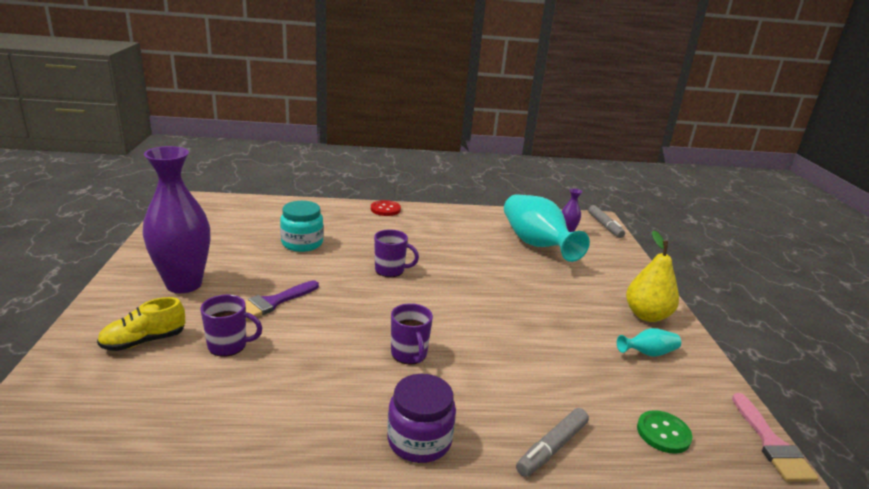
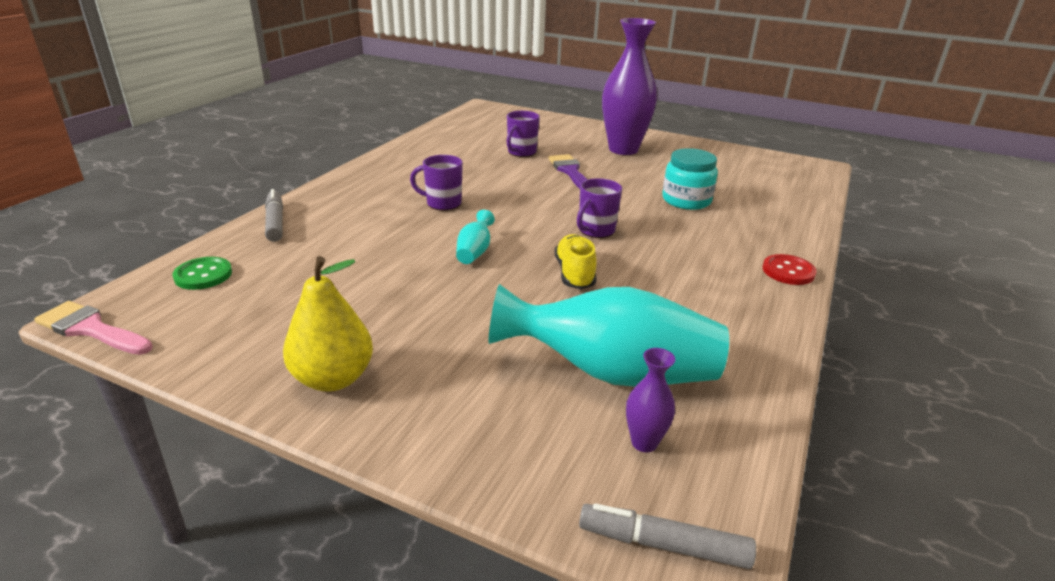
camera: 120 degrees right, 5 degrees up
yellow shoe [97,297,185,351] -> yellow shoe moved to [555,234,597,289]
purple jar [387,374,456,463] -> none
turquoise vase [617,328,681,357] -> turquoise vase moved to [456,210,495,264]

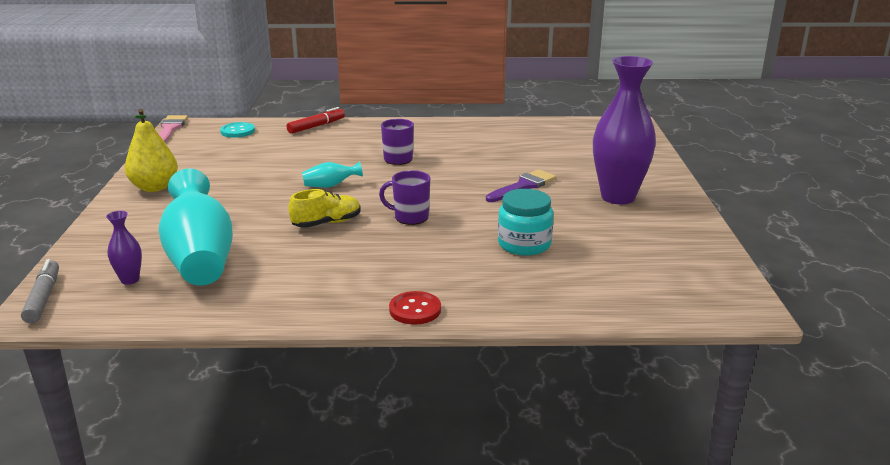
camera: 65 degrees right, 5 degrees down
green button [172,257,232,290] -> turquoise button [220,122,255,138]
grey marker [265,189,283,242] -> red marker [286,107,345,134]
purple mug [507,111,540,157] -> none

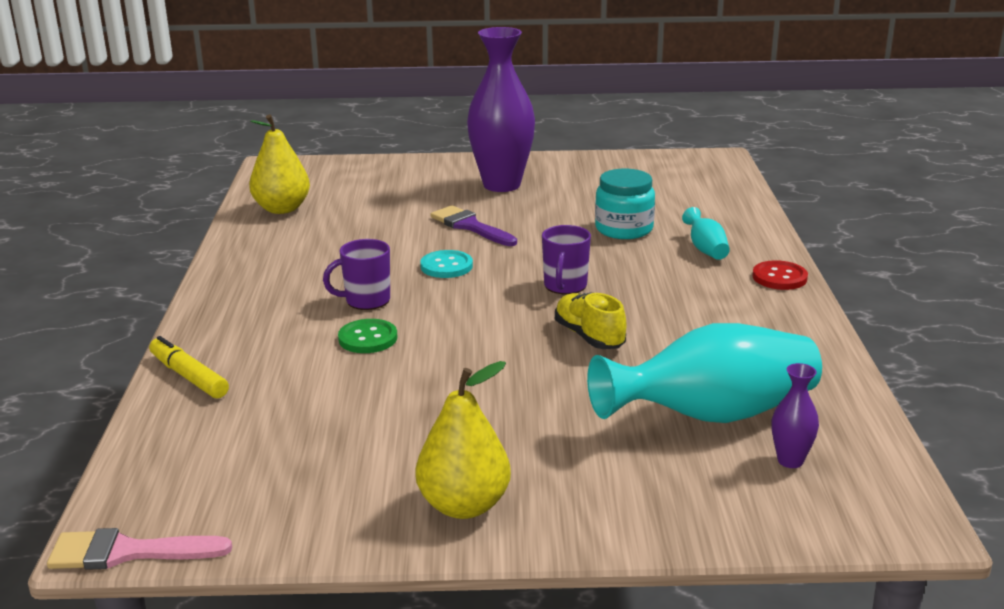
camera: 90 degrees left, 0 degrees up
grey marker [21,259,59,324] -> none
turquoise button [220,122,255,138] -> turquoise button moved to [420,250,473,278]
red marker [286,107,345,134] -> yellow marker [149,336,229,399]
turquoise vase [302,162,363,188] -> turquoise vase moved to [682,207,730,260]
none -> yellow pear [249,114,310,214]
none -> green button [338,319,397,353]

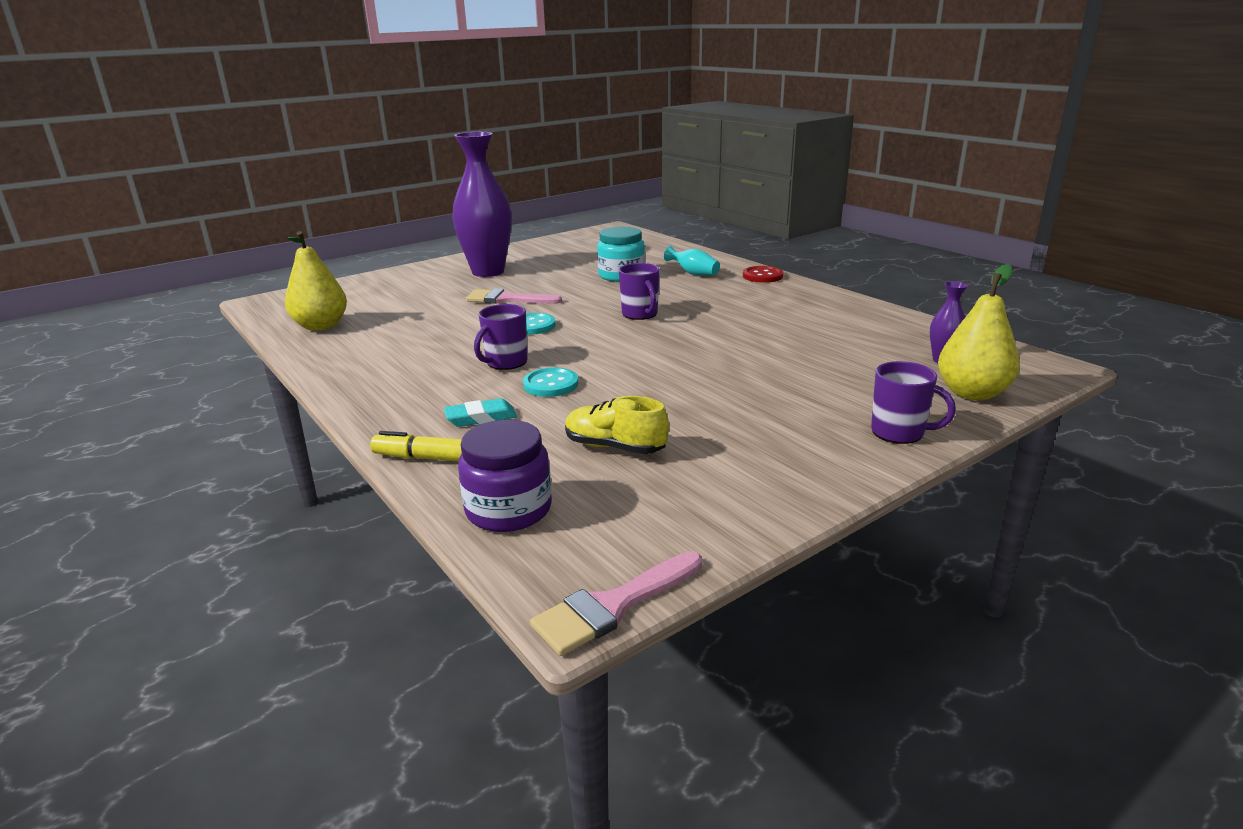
camera: 35 degrees left, 0 degrees up
green button [338,319,397,353] -> turquoise button [523,367,578,397]
yellow pear [415,361,511,519] -> yellow pear moved to [938,264,1020,400]
purple brush [430,205,517,246] -> pink brush [466,289,562,304]
yellow shoe [555,292,626,349] -> yellow shoe moved to [565,396,669,454]
turquoise vase [587,323,822,423] -> none
none -> turquoise eraser [444,398,517,427]
none -> purple jar [458,420,552,532]
none -> purple mug [871,361,956,444]

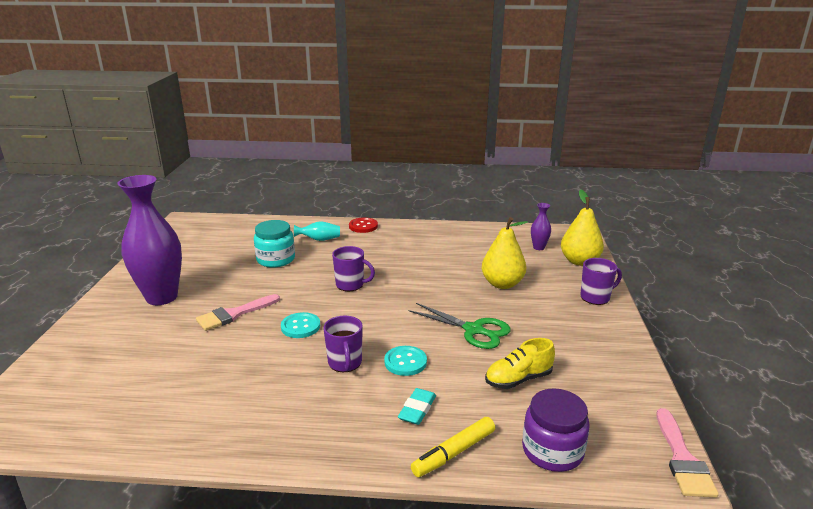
camera: 50 degrees left, 0 degrees up
yellow pear [285,231,347,331] -> yellow pear moved to [482,217,528,289]
none -> green scissors [409,303,511,349]

